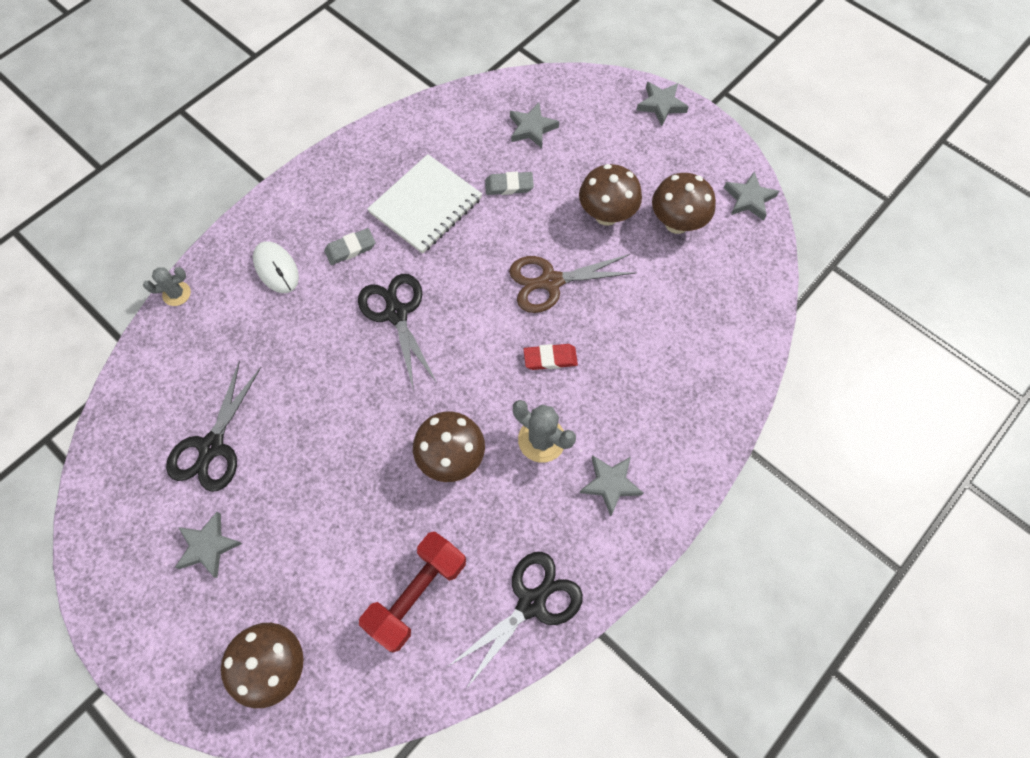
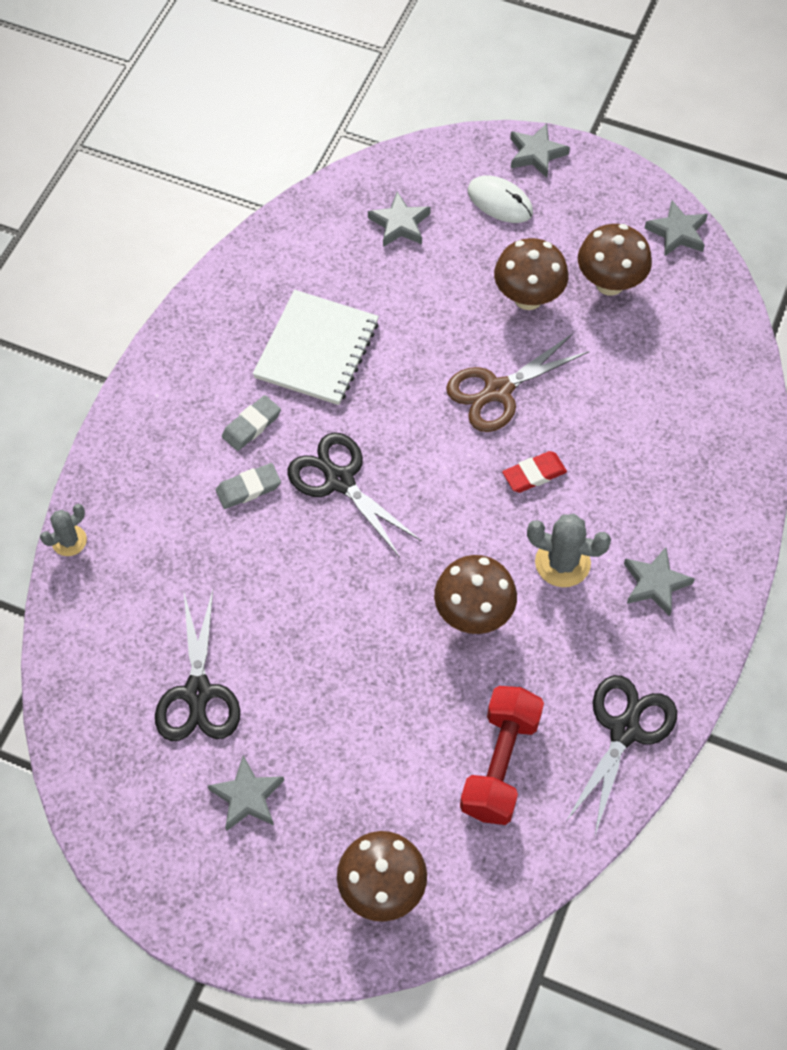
camera: 20 degrees left, 5 degrees down
white mouse [253,241,299,293] -> white mouse moved to [468,175,533,223]
grey eraser [485,172,534,195] -> grey eraser moved to [216,463,281,509]

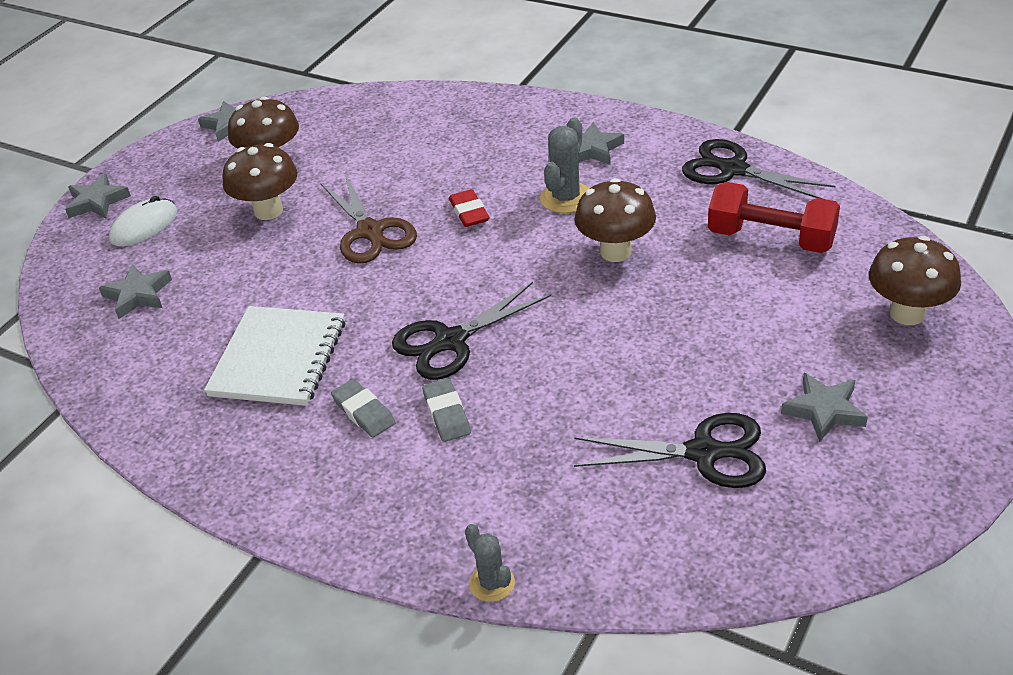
camera: 80 degrees left, 20 degrees down
white notebook [253,290,379,405] -> white notebook turned 75 degrees clockwise [204,306,345,406]

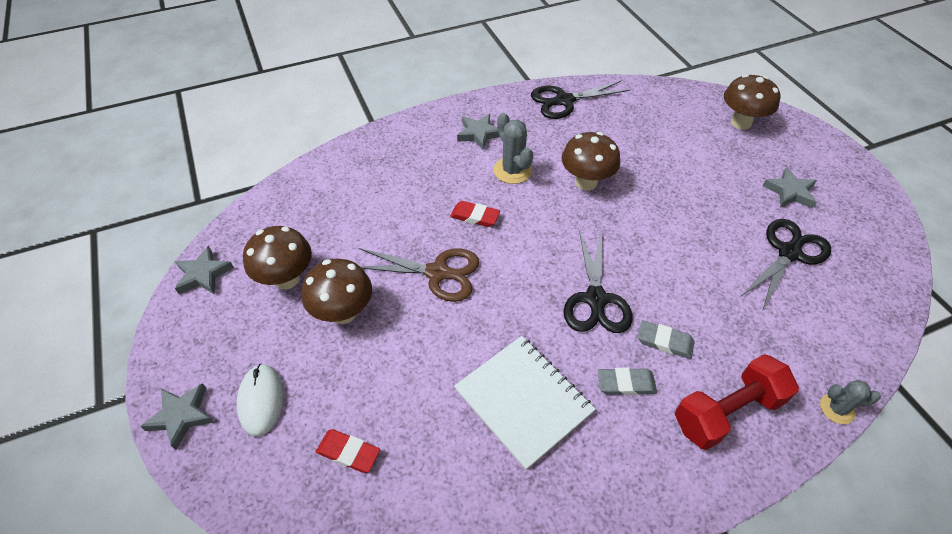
camera: 55 degrees left, 10 degrees up
grey star [99,264,172,319] -> red eraser [316,429,380,473]
red dumbbell [708,182,840,253] -> red dumbbell moved to [675,354,799,450]

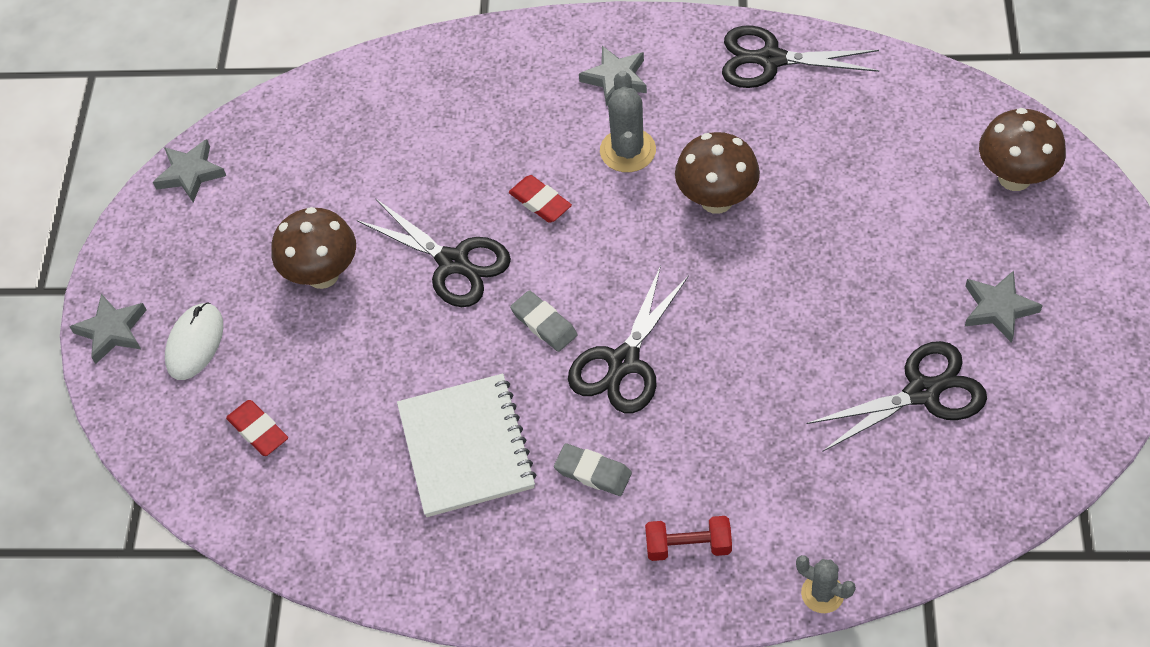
camera: 30 degrees right, 5 degrees up
brown mushroom [243,226,312,289] -> none
brown scissors [359,248,480,302] -> black scissors [357,198,511,307]
grey eraser [638,320,695,359] -> grey eraser moved to [510,290,578,352]
red dumbbell [675,354,799,450] -> red dumbbell [645,516,732,561], size x0.59

